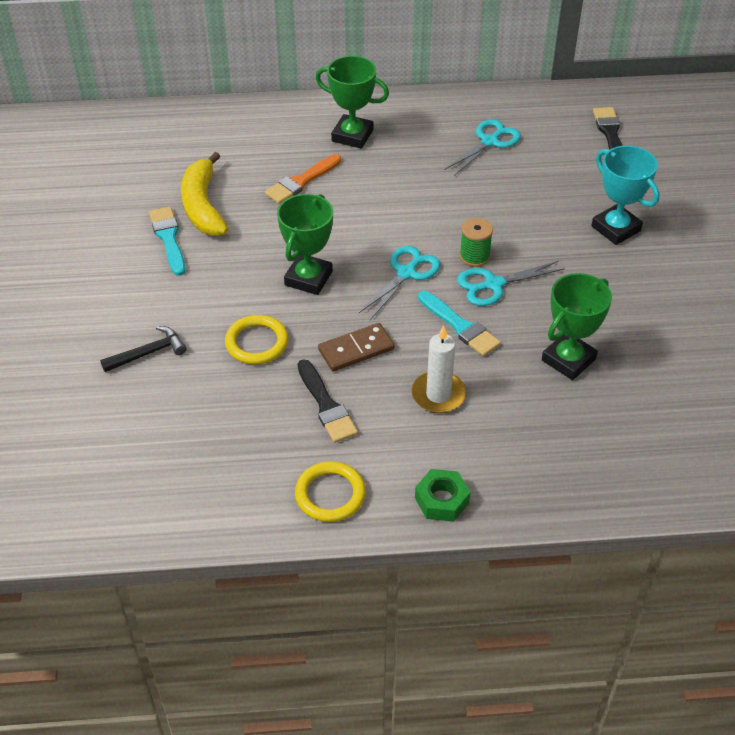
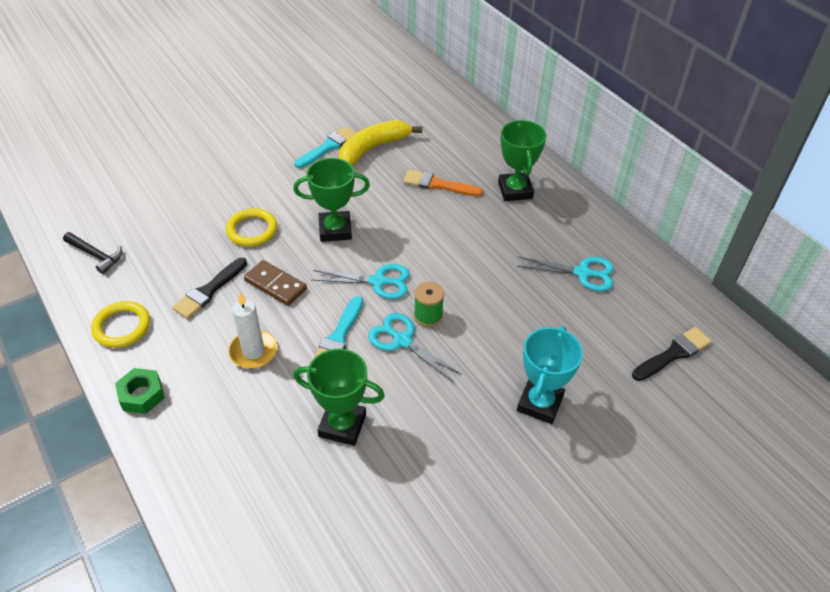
camera: 60 degrees right, 0 degrees up
black hammer [100,326,187,372] -> black hammer moved to [63,232,122,274]

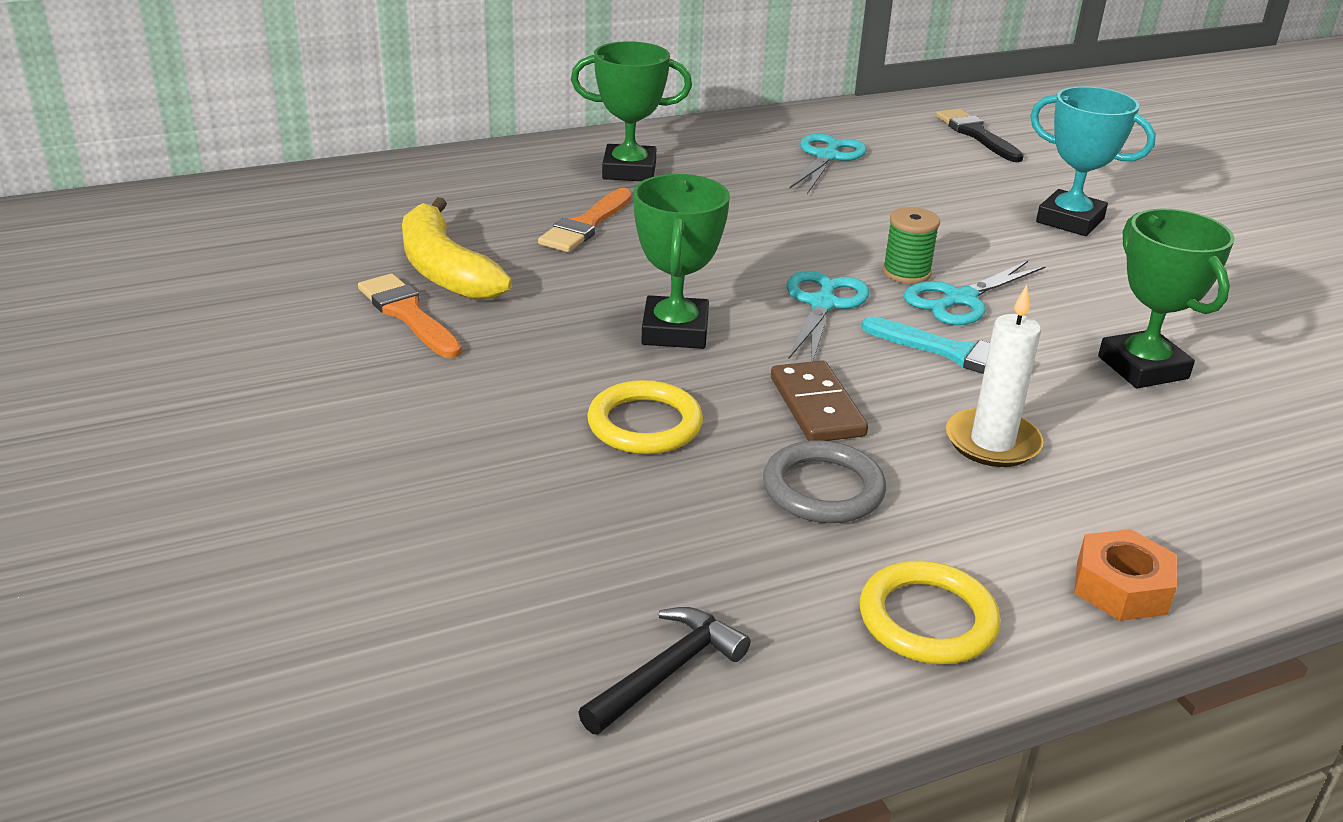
camera: 80 degrees left, 15 degrees down
green nut [115,368,165,414] -> orange nut [1074,529,1177,621]
black brush [172,258,247,319] -> grey ring [763,440,886,523]
brown domino [244,260,307,306] -> brown domino turned 60 degrees counterclockwise [771,360,868,441]
green trophy [293,349,385,446] -> green trophy turned 45 degrees counterclockwise [1098,209,1235,389]
turquoise brush [295,126,356,168] -> orange brush [358,273,462,358]

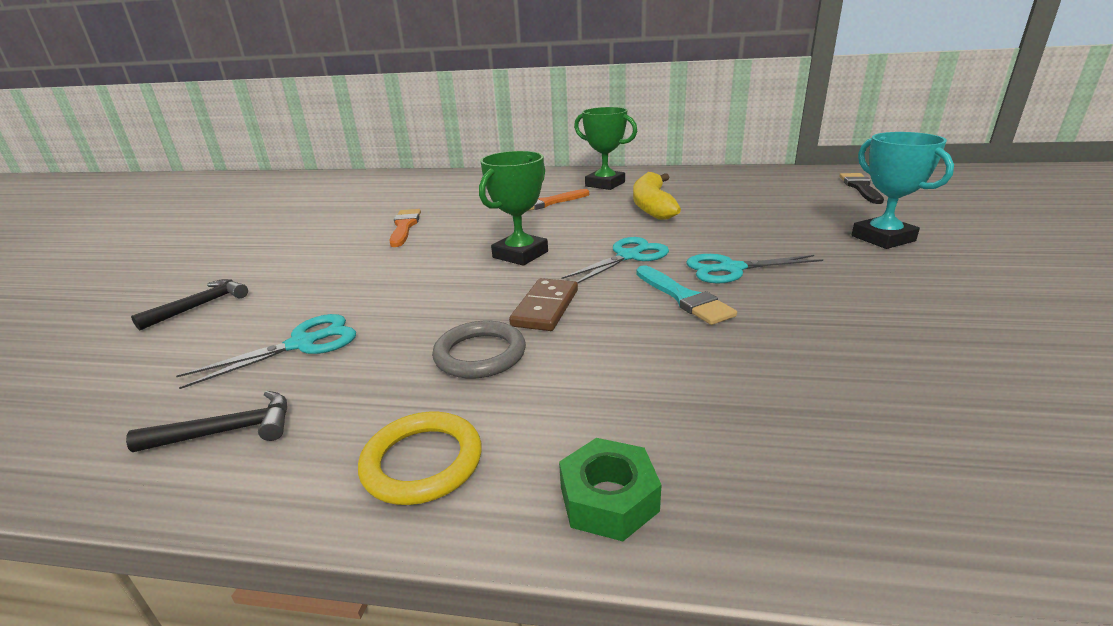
camera: 35 degrees right, 5 degrees down
yellow banana [402,197,512,300] -> yellow banana moved to [633,172,681,220]
yellow ring [587,380,703,454] -> none
turquoise scissors [789,133,867,194] -> turquoise scissors moved to [176,314,356,389]
green spool [883,207,940,284] -> none
white candle [946,285,1043,467] -> none
orange nut [1074,529,1177,621] -> green nut [559,438,661,541]
green trophy [1098,209,1235,389] -> none
none -> black hammer [131,279,248,330]

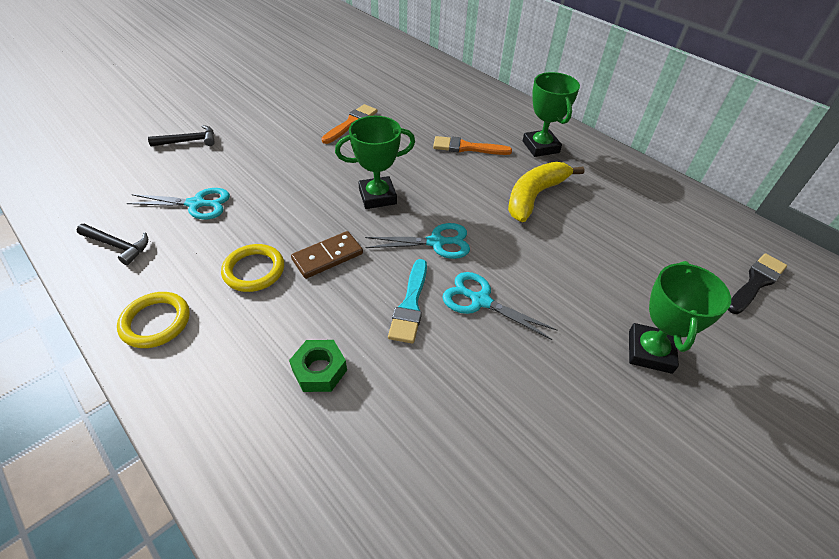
camera: 35 degrees right, 20 degrees up
grey ring [432,321,526,379] -> yellow ring [221,244,284,292]
green nut [559,438,661,541] -> green nut moved to [289,340,347,392]
turquoise trophy [852,132,954,249] -> green trophy [629,261,731,374]

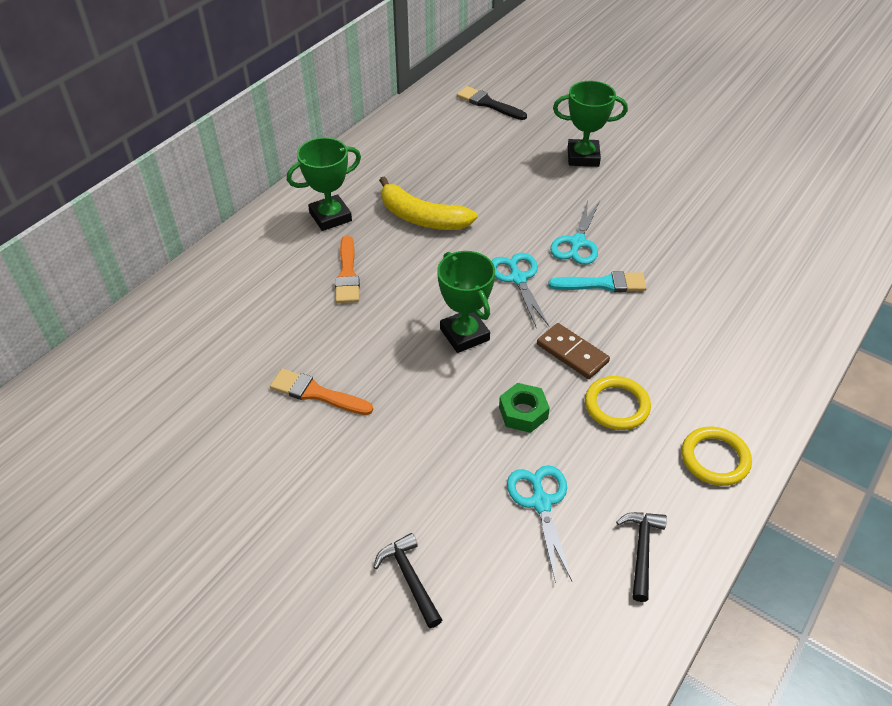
camera: 100 degrees left, 0 degrees up
green nut [289,340,347,392] -> green nut moved to [499,383,550,433]

